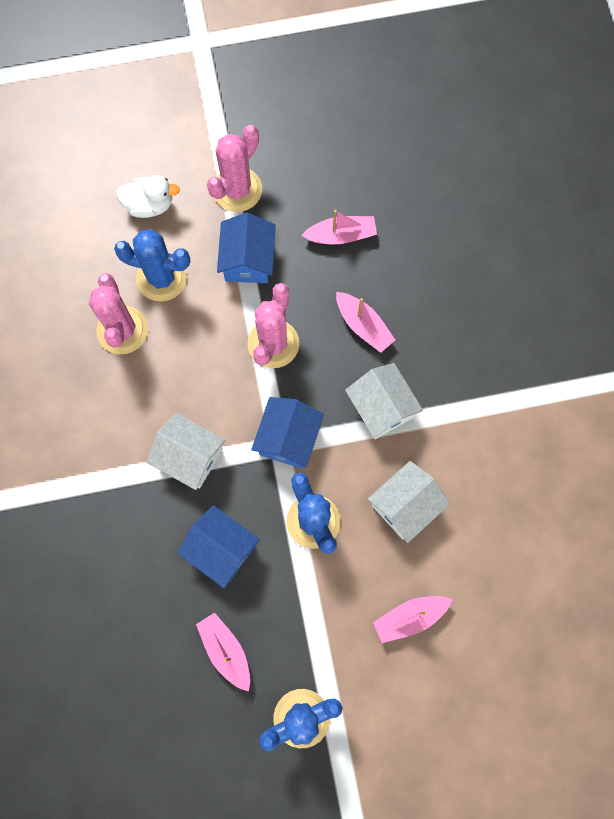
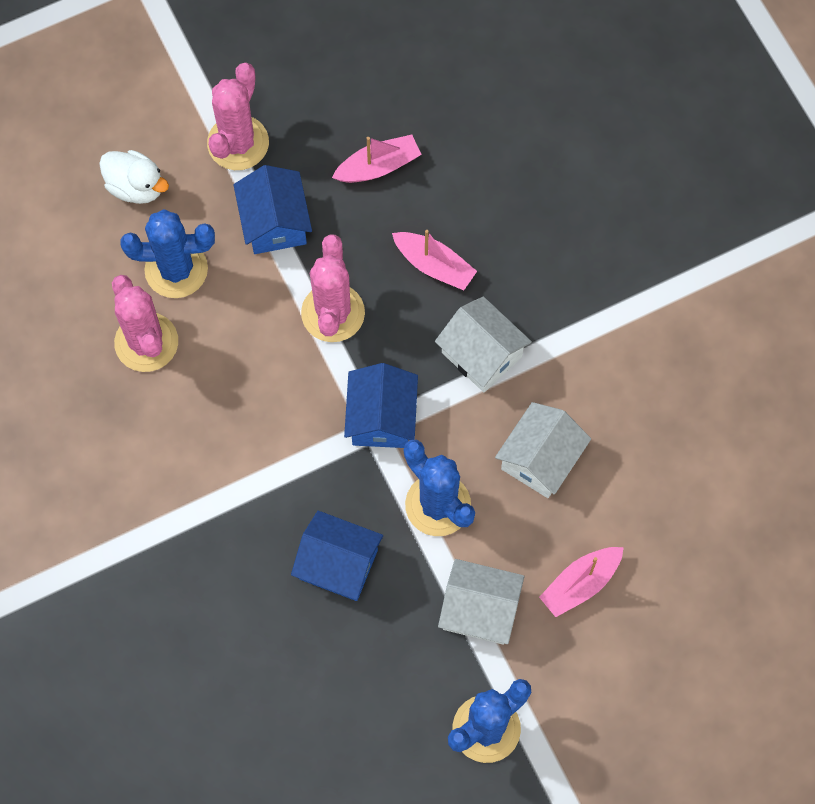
camera: 15 degrees left, 5 degrees down
white duck [116,175,180,218] -> white duck turned 45 degrees clockwise [99,150,169,204]
white house [146,413,225,490] -> white house moved to [438,559,524,645]
pink boat [196,613,250,692] -> none

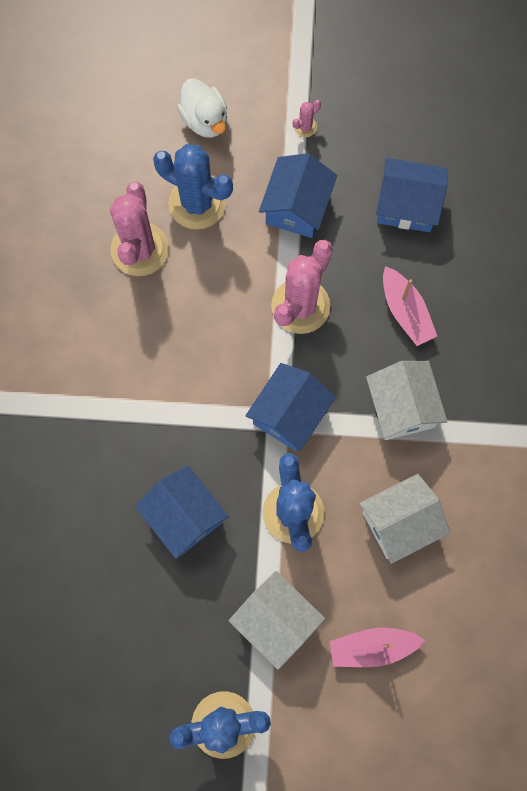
camera: 30 degrees right, 5 degrees up
pink cactus [207,63,269,170] -> pink cactus [293,100,321,137], size x0.41
pink boat [332,135,422,183] -> blue house [376,158,447,232]

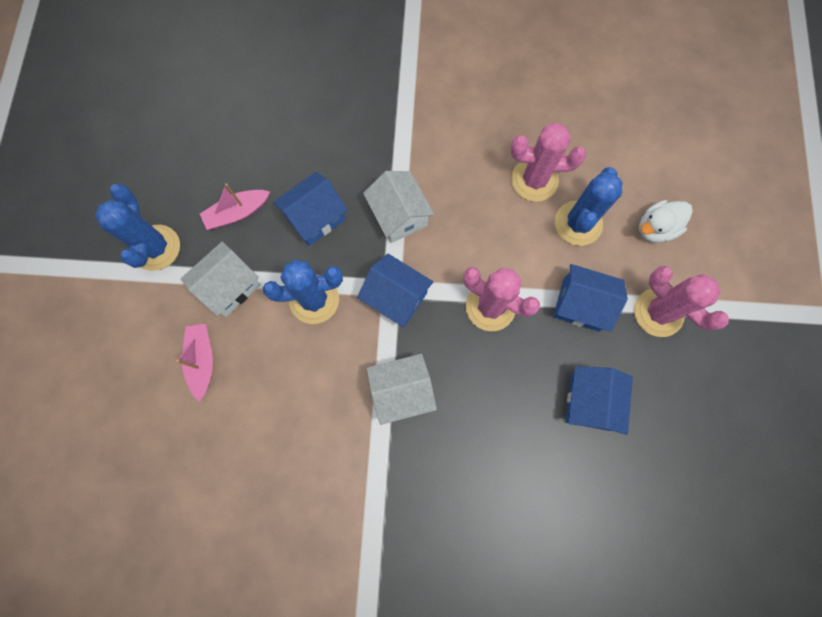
camera: 90 degrees right, 0 degrees up
pink cactus [293,100,321,137] -> pink cactus [634,266,729,337], size x2.44
white house [359,474,450,564] -> white house moved to [363,171,434,243]
pink boat [383,266,437,346] -> pink boat moved to [200,183,270,230]

